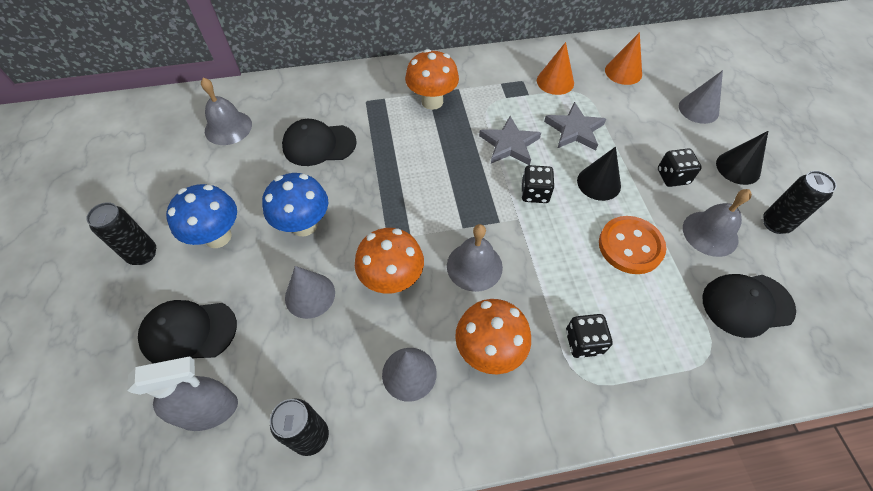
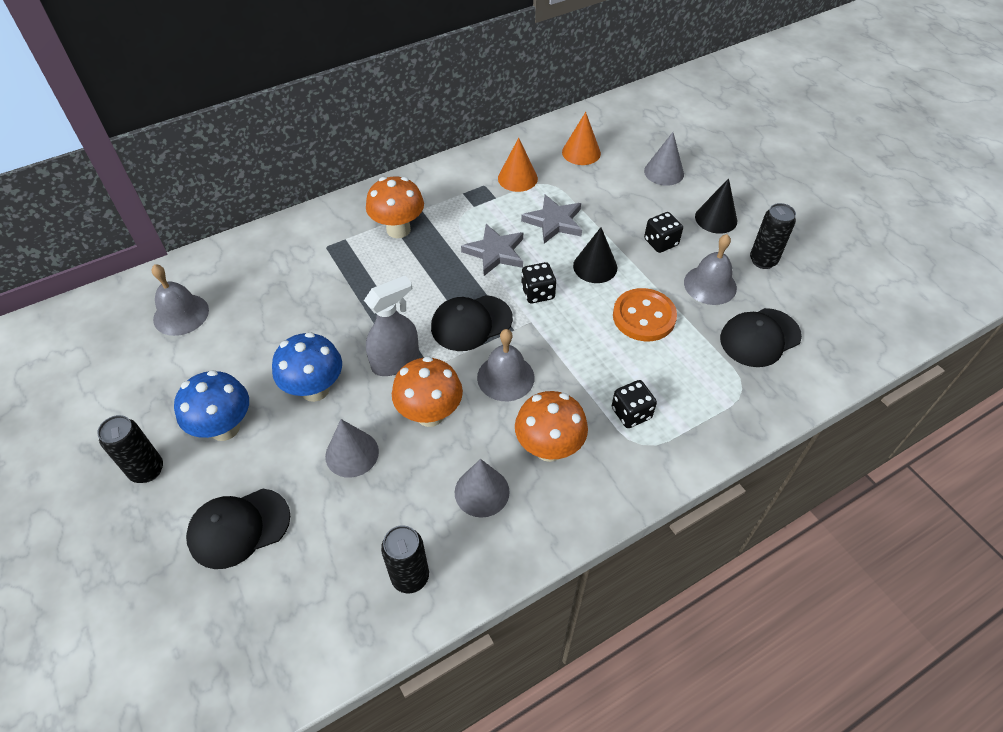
camera: 20 degrees left, 5 degrees down
grey spray bottle [127,356,238,431] -> grey spray bottle moved to [364,275,419,376]
black cap [282,119,357,166] -> black cap moved to [431,295,513,351]

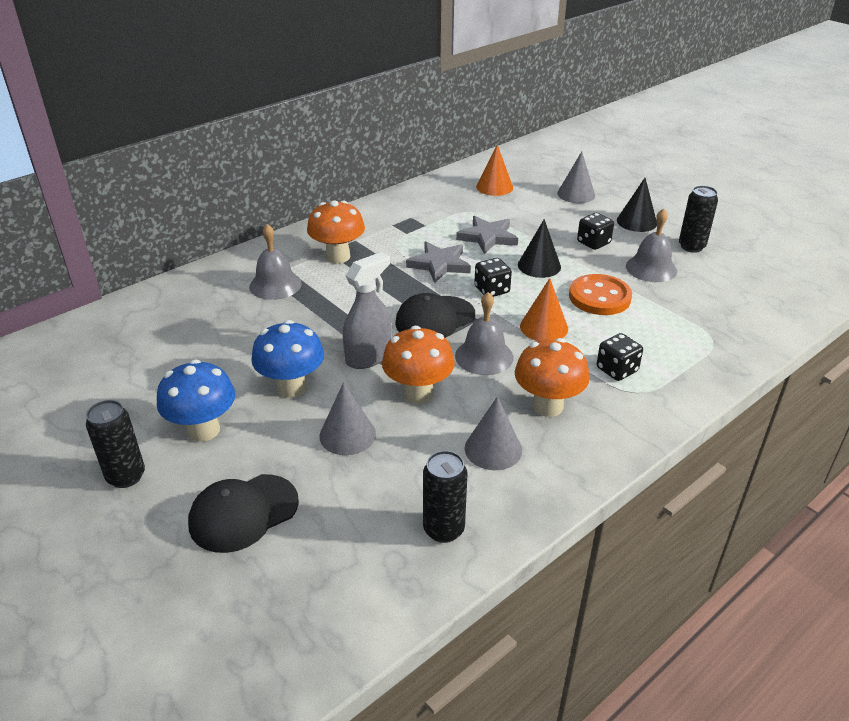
camera: 10 degrees left, 15 degrees down
grey bell [151,264,209,336] -> grey bell moved to [249,224,302,300]
orange cone [498,138,538,192] -> orange cone moved to [520,278,568,341]
black cap [720,308,802,367] -> none

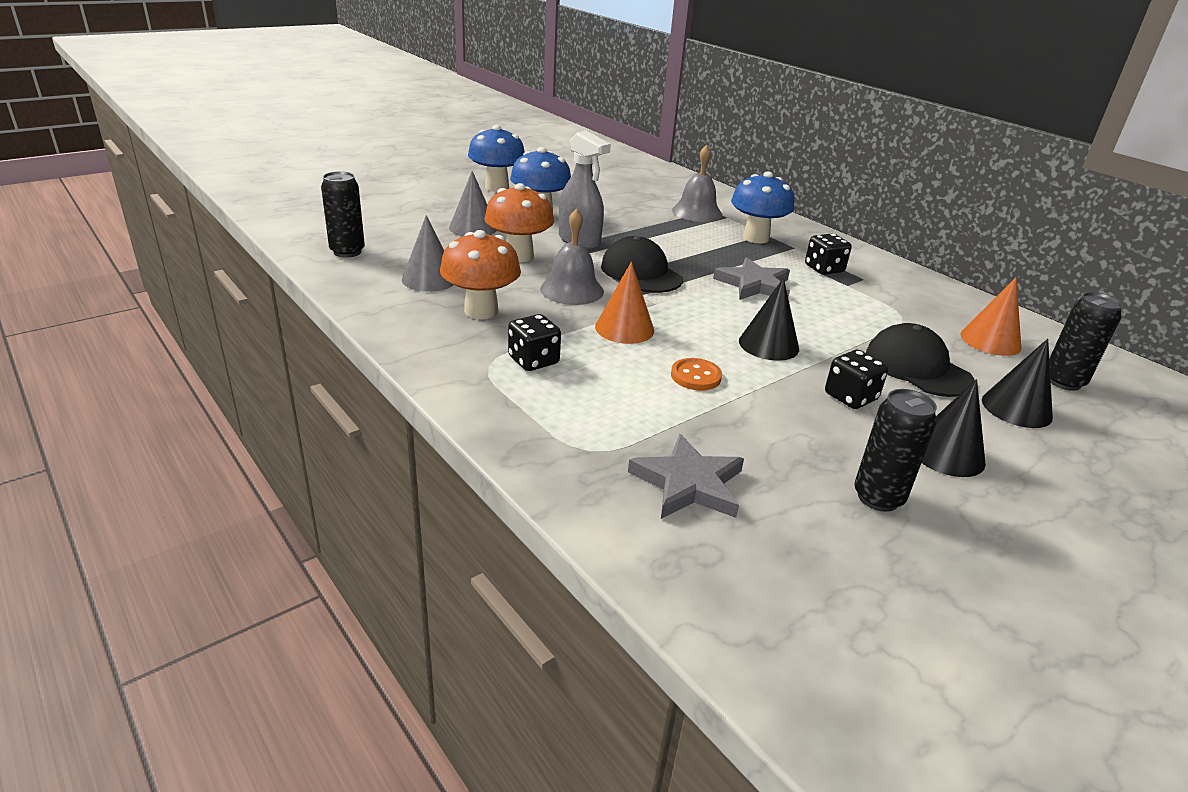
camera: 90 degrees right, 5 degrees down
black can [86,400,145,488] -> black can moved to [1049,292,1123,391]
black cap [188,474,299,553] -> black cap moved to [866,323,975,397]
orange mushroom [307,200,365,263] -> blue mushroom [731,171,794,244]
grey star [456,216,518,254] -> grey star moved to [628,434,744,519]
black dice [474,258,512,297] -> black dice moved to [805,234,852,275]
grey cone [557,152,595,203] -> black cone [982,339,1053,428]
orange button [569,274,632,315] -> orange button [671,358,722,391], size x0.58
grey bell [626,208,677,282] -> none

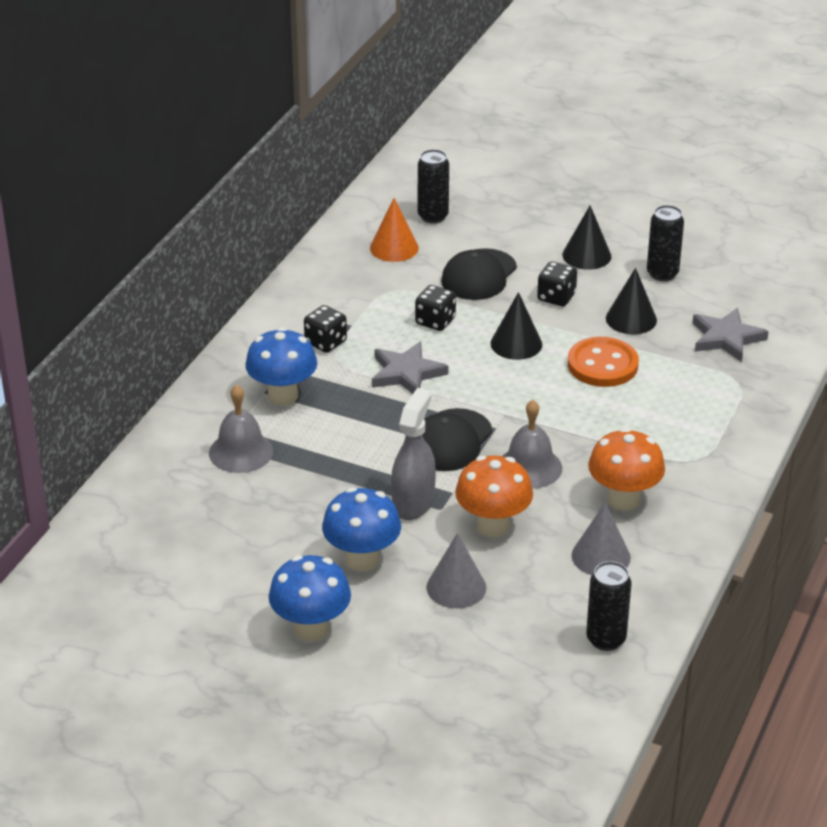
camera: 115 degrees left, 5 degrees up
black dice [508,314,561,371] -> black dice moved to [415,285,456,331]
orange cone [595,262,654,344] -> none
orange button [671,358,722,391] -> orange button [568,337,639,387], size x1.73
black cone [982,339,1053,428] -> black cone moved to [606,268,657,334]

